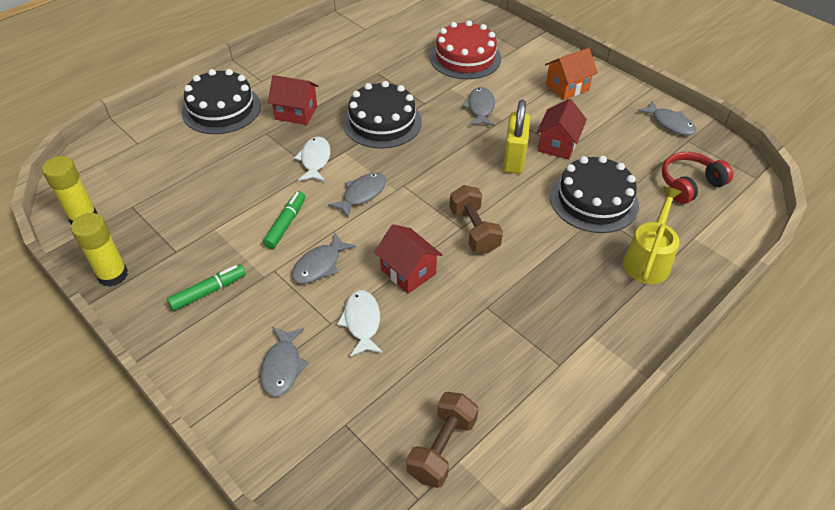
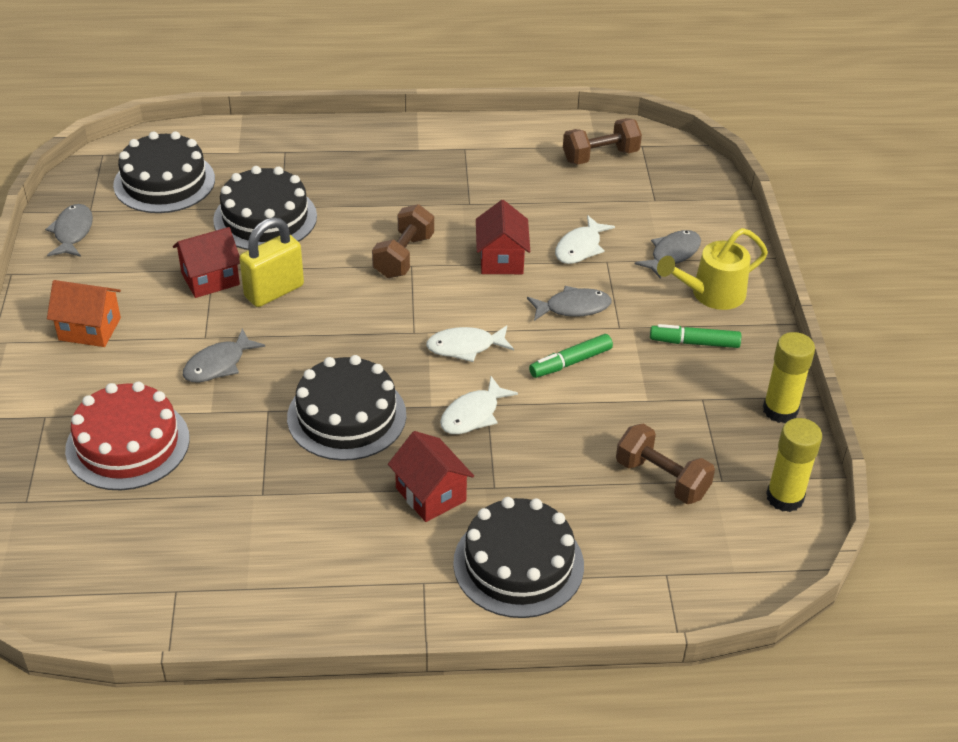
camera: 140 degrees left, 5 degrees down
grey fish [328,173,386,218] -> white fish [426,326,514,362]
yellow watering can [623,187,682,284] -> yellow watering can moved to [657,228,768,310]
red headphones [662,152,733,204] -> black cake [113,131,215,213]
none -> brown dumbbell [616,424,715,504]

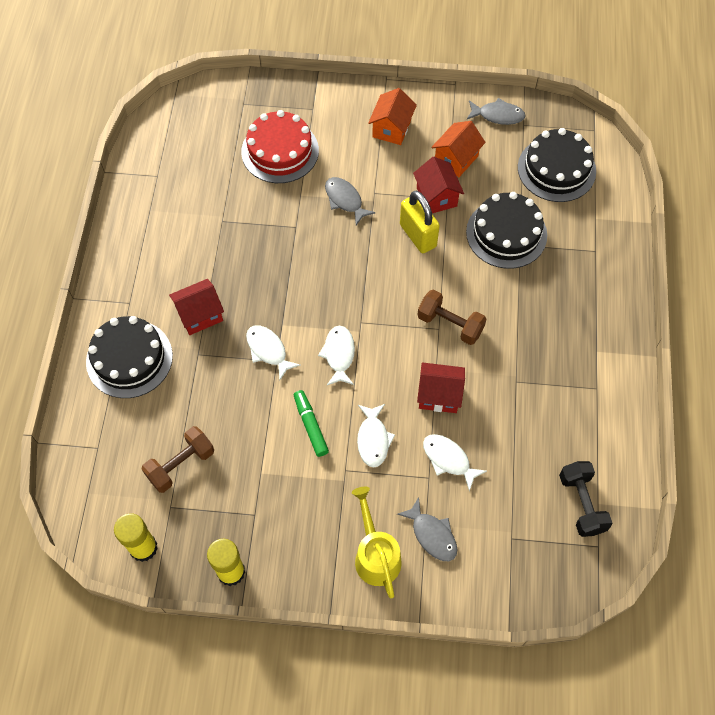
camera: 100 degrees right, 20 degrees up
black cake [287,355,406,461] -> none
grey fish [527,286,612,321] -> white fish [357,404,395,467]
brown dumbbell [563,118,642,165] -> black dumbbell [559,461,612,537]
green marker [650,324,741,348] -> none
none -> orange house [431,121,486,177]

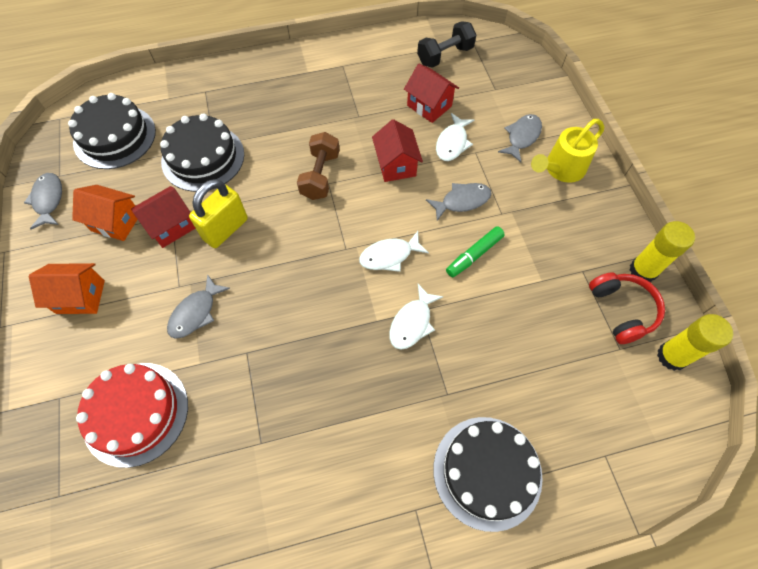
camera: 110 degrees left, 0 degrees up
brown dumbbell [142,426,214,493] -> none
red house [169,279,224,335] -> red house moved to [404,64,459,123]
white fish [357,404,395,467] -> grey fish [426,183,492,221]
none -> red headphones [589,272,665,344]

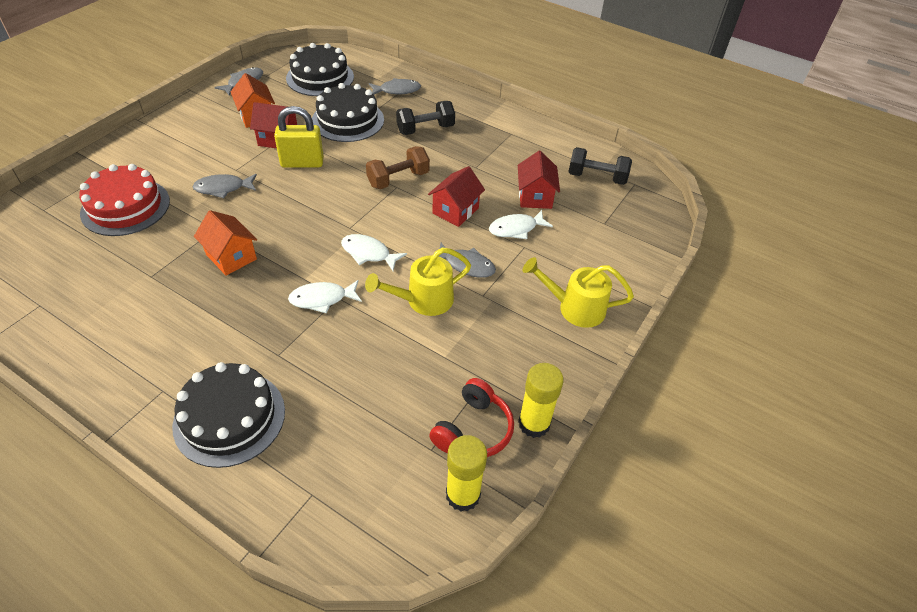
camera: 45 degrees right, 15 degrees down
orange house [29,263,105,314] -> orange house moved to [194,210,257,276]
green marker [446,226,505,277] -> yellow watering can [365,247,471,316]
grey fish [498,114,542,162] -> grey fish moved to [369,78,421,95]
none -> black dumbbell [396,101,455,135]

